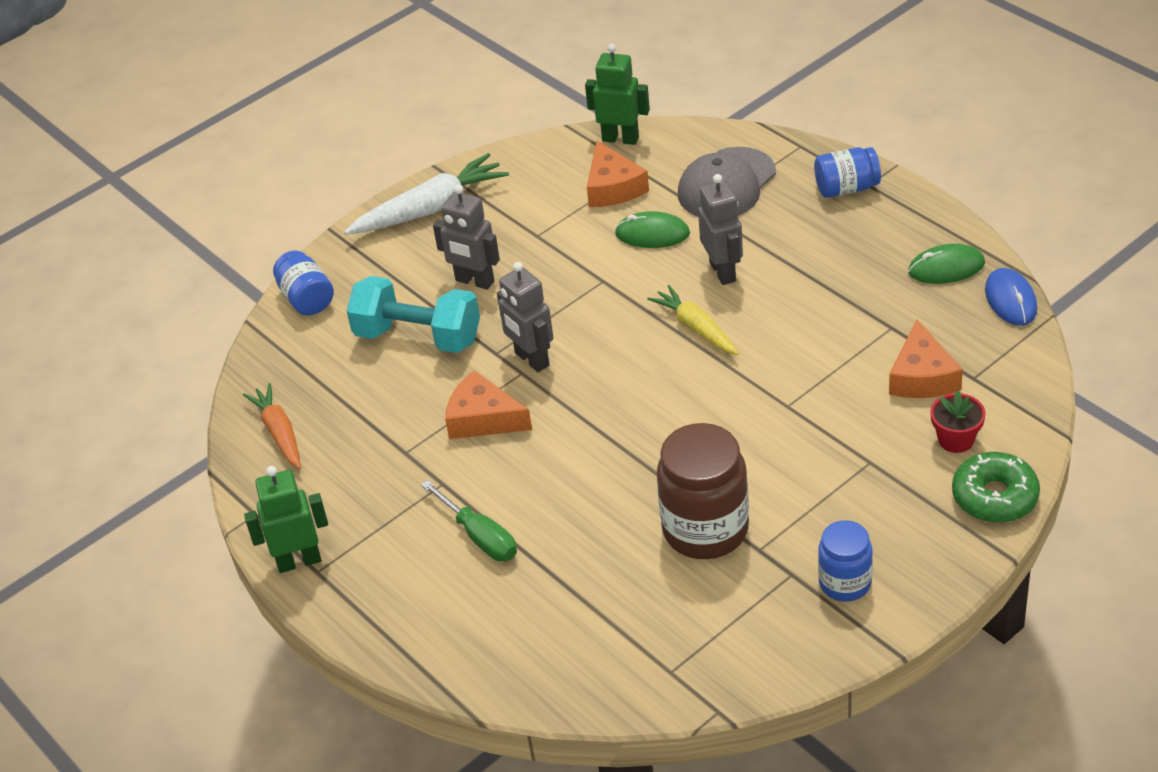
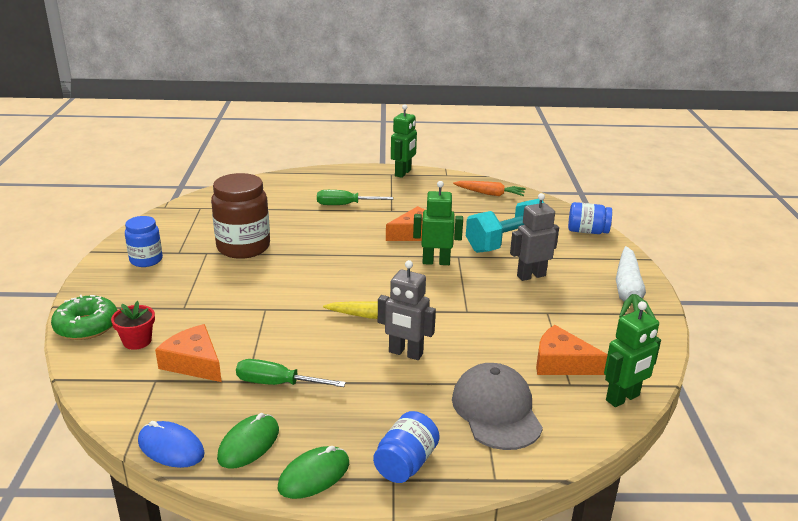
camera: 125 degrees right, 15 degrees down
grey robot [497,262,553,372] -> green robot [413,181,463,265]
green mouse [615,211,690,248] -> green mouse moved to [278,446,349,499]
none -> green screwdriver [236,359,346,387]

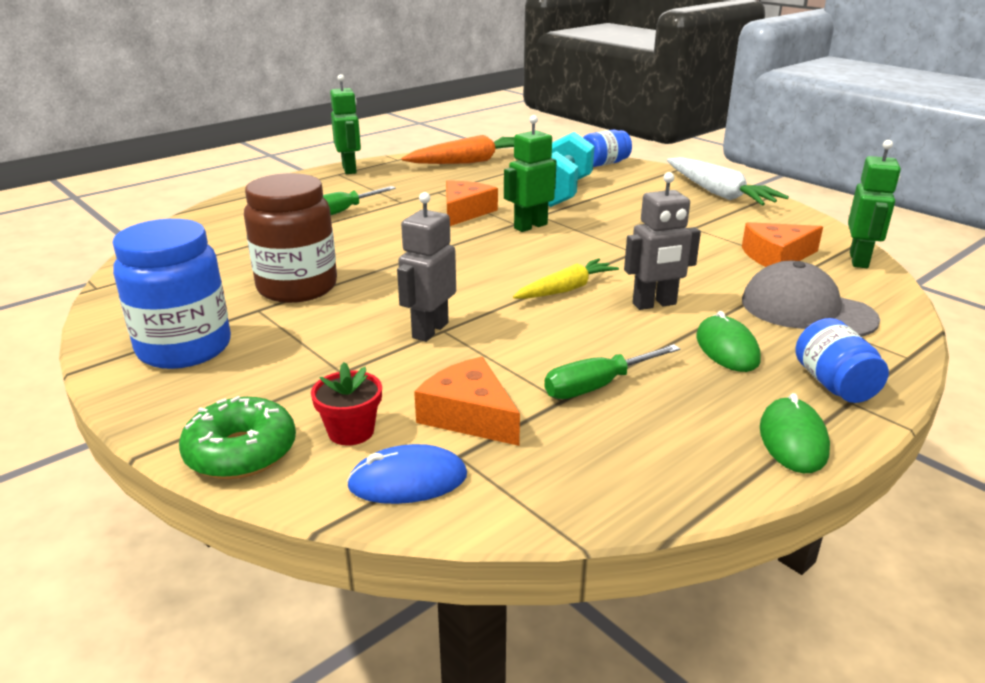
camera: 40 degrees left, 0 degrees up
blue jar [125,216,163,267] -> blue jar [113,219,231,369], size x1.71
blue mouse [138,421,205,468] -> blue mouse moved to [347,444,467,504]
orange cheese [155,324,222,382] -> orange cheese turned 45 degrees clockwise [414,357,520,446]
green mouse [217,413,279,469] -> green mouse moved to [696,311,761,372]
orange carrot [453,181,526,196] -> orange carrot [402,135,514,164], size x1.54
grey robot [510,193,559,281] -> grey robot moved to [397,192,456,342]

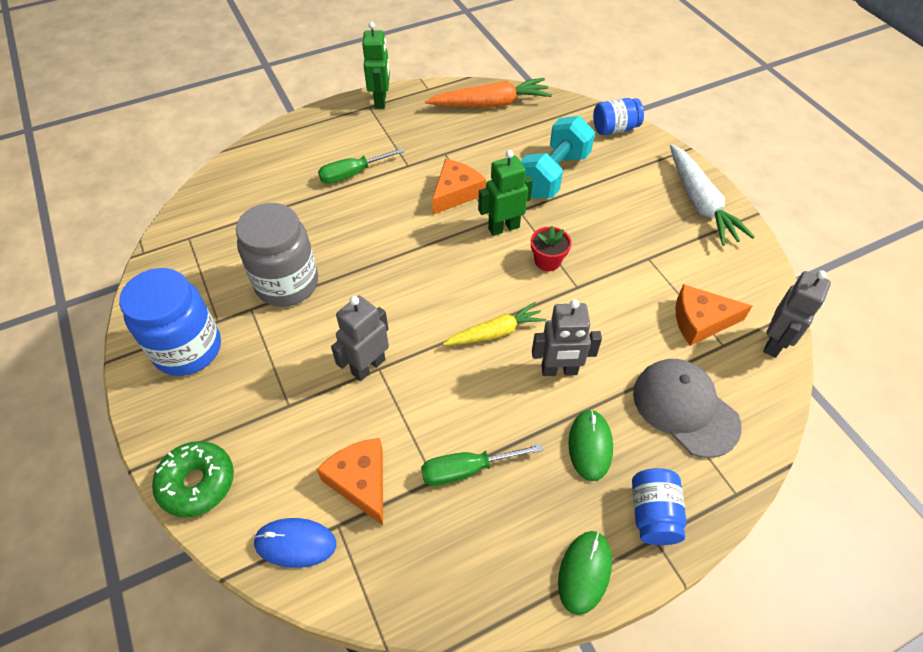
camera: 15 degrees right, 25 degrees up
brown jar [244,173,337,303] -> grey jar [236,203,318,307]
red flower pot [311,362,382,446] -> red flower pot moved to [531,226,571,271]
green robot [848,140,901,268] -> grey robot [763,270,831,358]

